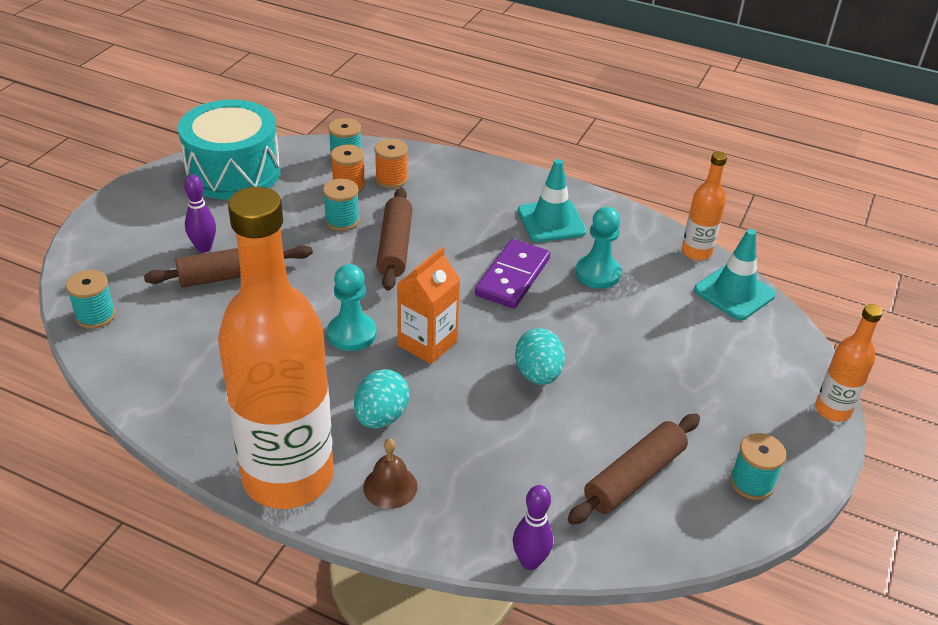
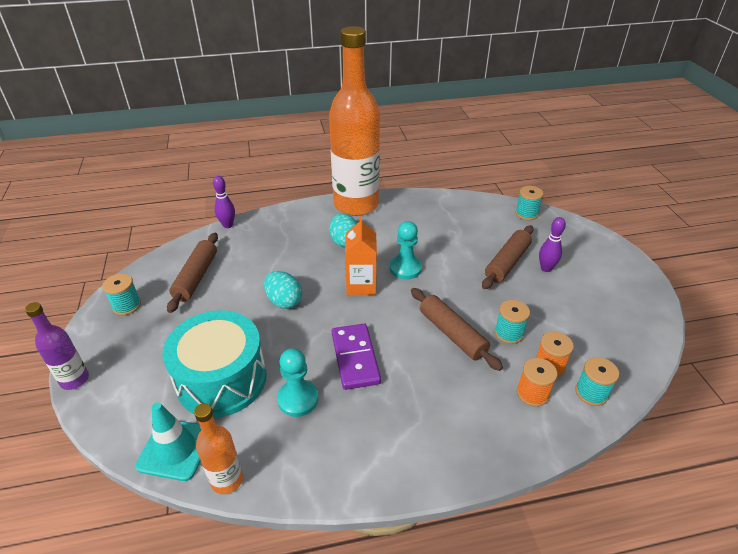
camera: 145 degrees right, 0 degrees up
turquoise drum [178,99,281,200] -> turquoise drum moved to [163,310,267,418]
brown bell [363,439,418,509] -> none
turquoise traffic cone [518,159,587,242] -> none
orange bottle [815,304,883,422] -> purple bottle [25,302,89,390]

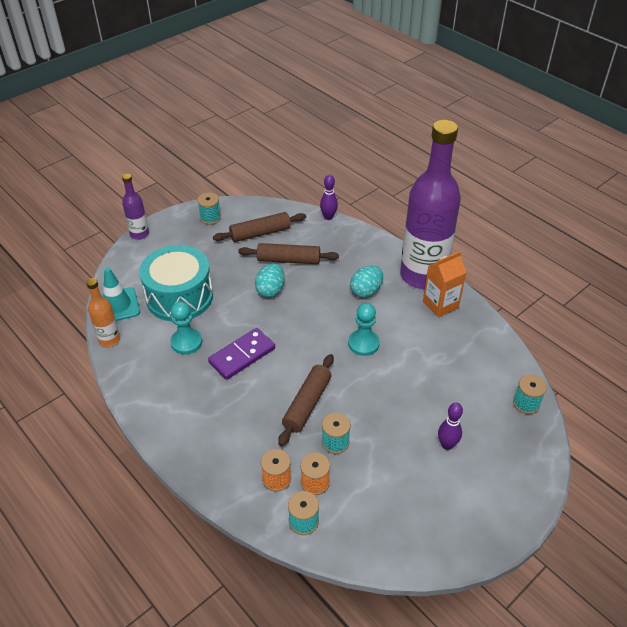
camera: 60 degrees right, 5 degrees up
orange bottle [329,26,380,216] -> purple bottle [400,120,461,289]
orange carton [345,217,377,295] -> orange carton moved to [423,251,467,318]
brown rolling pin [482,225,533,289] -> brown rolling pin moved to [238,243,339,264]

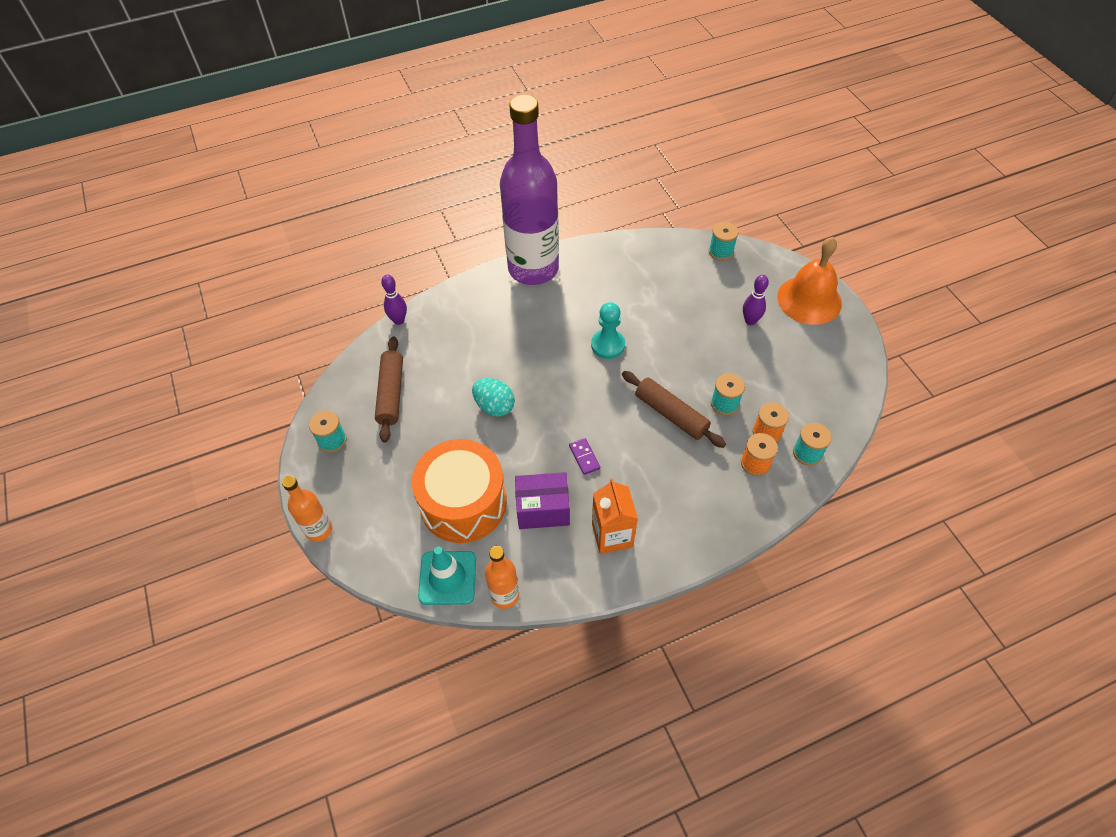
camera: 70 degrees left, 10 degrees up
purple bottle [122,174,149,240] -> orange bottle [282,476,332,542]
turquoise drum [139,245,213,321] -> orange drum [412,439,507,543]
turquoise pawn [170,302,202,354] -> purple box [515,472,570,529]
purple domino [208,328,275,380] -> purple domino [569,438,600,475], size x0.51
brown rolling pin [238,243,339,264] -> none
turquoise egg [350,265,383,298] -> none
orange carton [423,251,467,318] -> orange carton moved to [592,478,638,554]
none -> orange bell [777,237,842,325]

